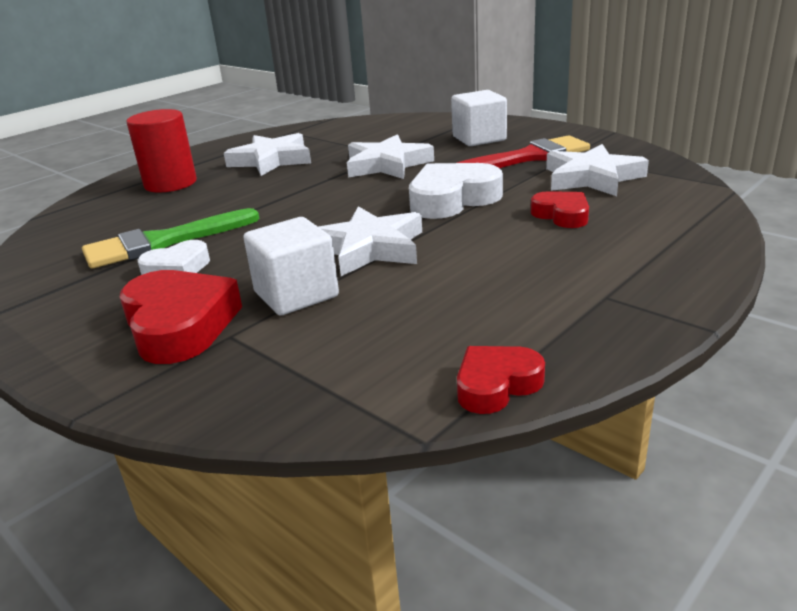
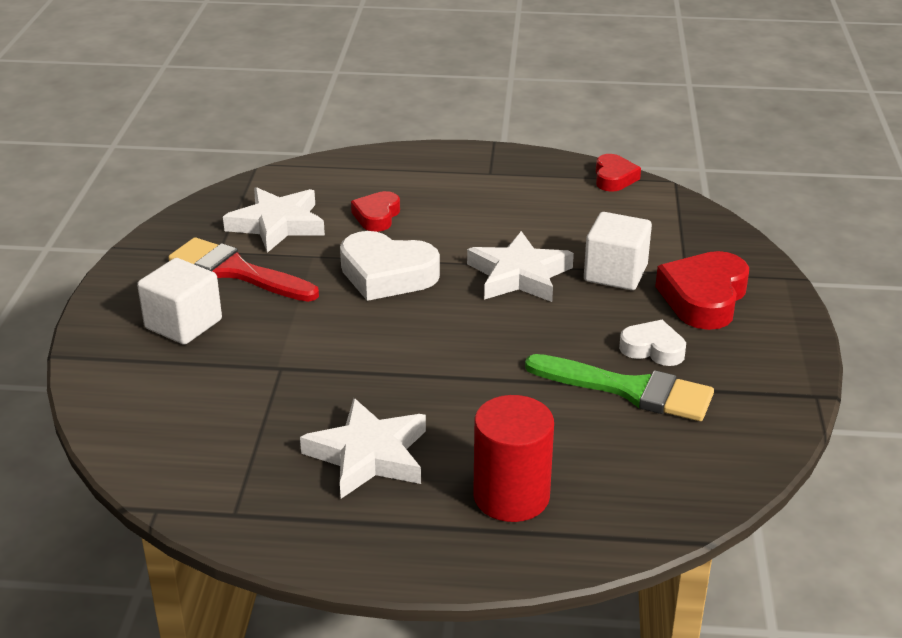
camera: 130 degrees left, 5 degrees up
white star [347,135,434,179] -> none
red heart [457,346,545,414] -> red heart turned 105 degrees counterclockwise [596,154,641,192]

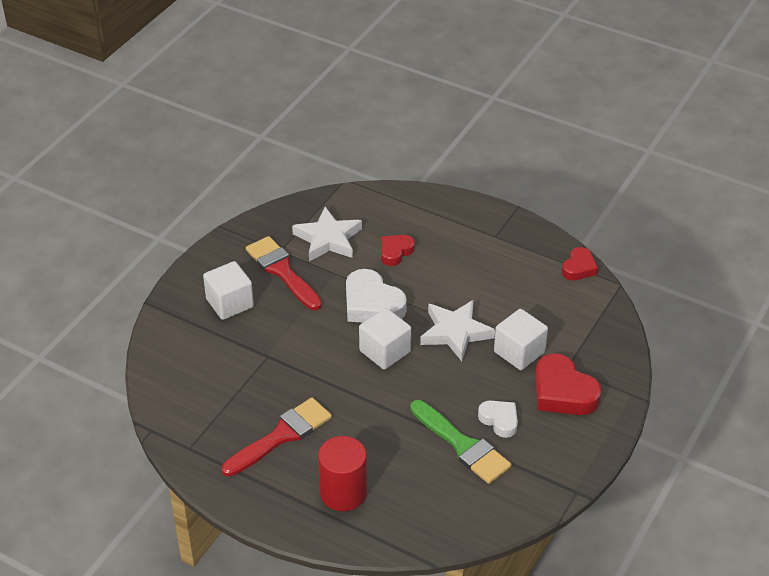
camera: 25 degrees right, 10 degrees up
white star [300,398,426,499] -> red brush [222,398,332,477]
red heart [655,251,749,330] -> red heart turned 90 degrees counterclockwise [535,353,602,415]
none -> white cube [359,308,411,370]

